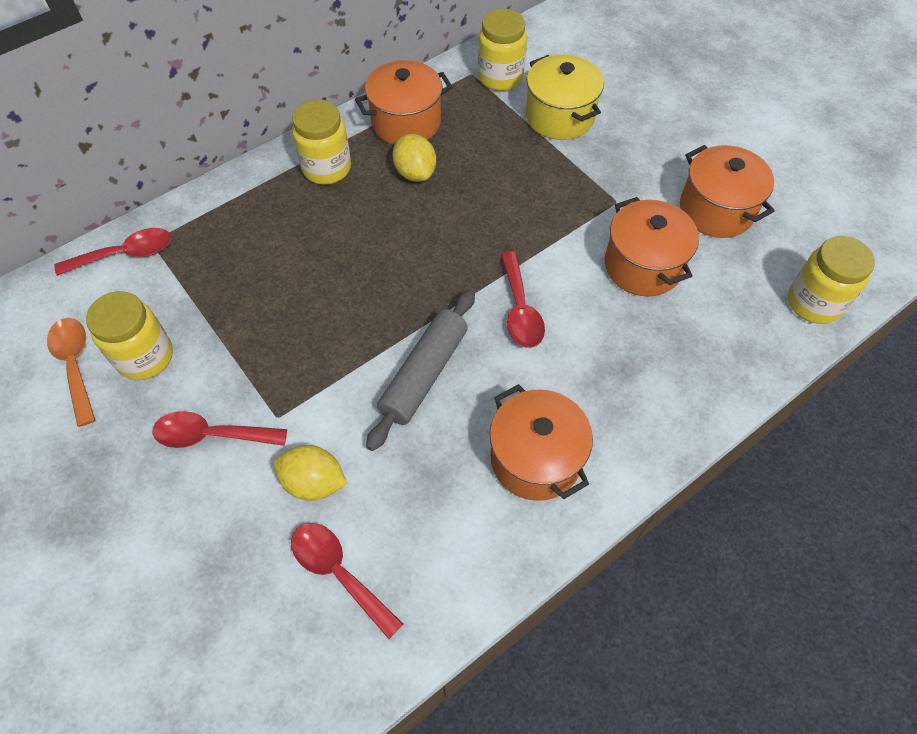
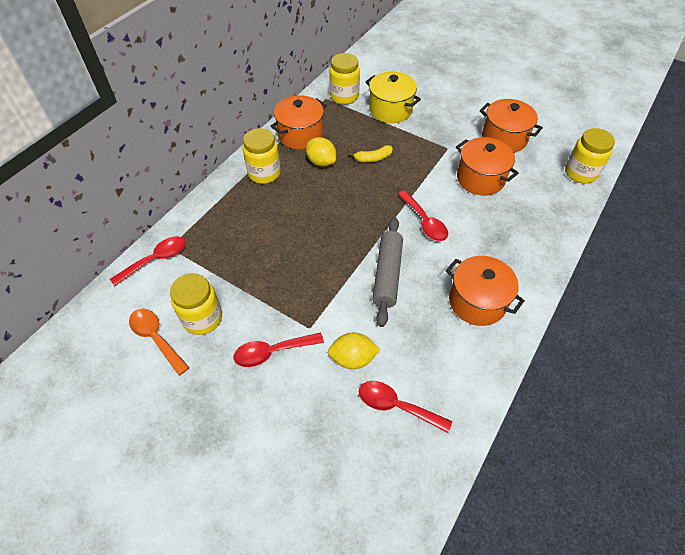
camera: 20 degrees left, 5 degrees down
none -> yellow banana [349,145,393,163]

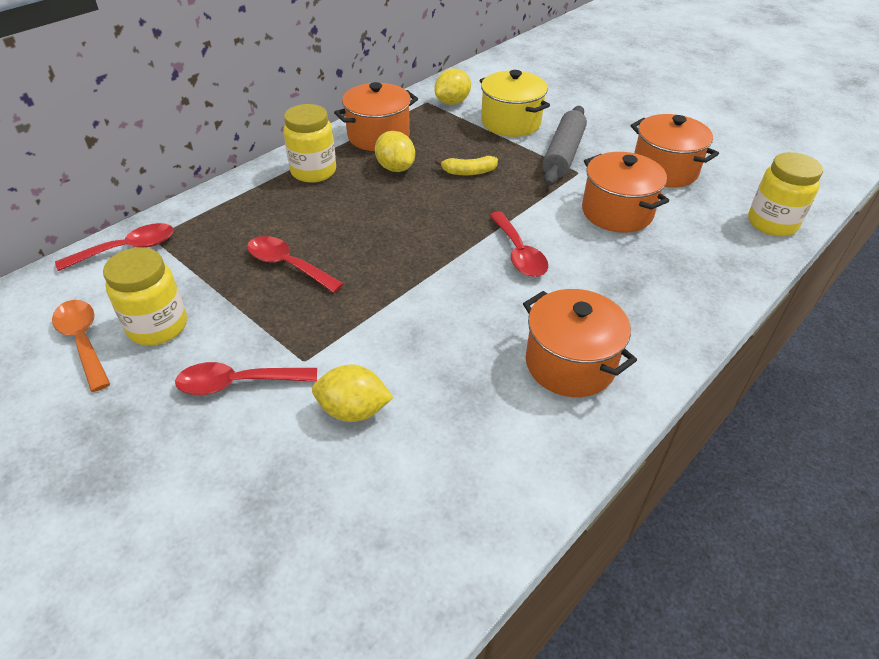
camera: 10 degrees right, 10 degrees down
yellow jar [329,53,360,104] -> yellow lemon [435,68,471,105]
red spoon [359,381,452,433] -> red spoon moved to [247,236,344,293]
grey rolling pin [372,217,403,327] -> grey rolling pin moved to [542,106,587,186]

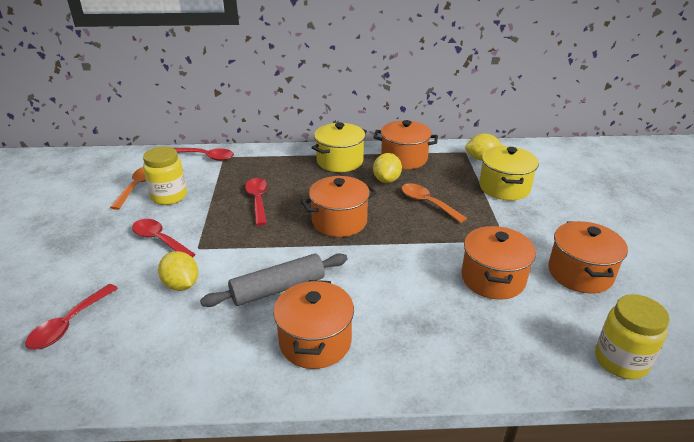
camera: 45 degrees right, 10 degrees down
yellow jar [283,104,336,183] -> yellow pot [311,123,367,172]
yellow banana [435,156,498,175] -> orange spoon [401,183,467,223]
red spoon [489,211,548,277] -> red spoon moved to [25,284,118,350]
grey rolling pin [542,106,587,186] -> grey rolling pin moved to [200,253,348,307]
none -> orange pot [301,176,377,237]

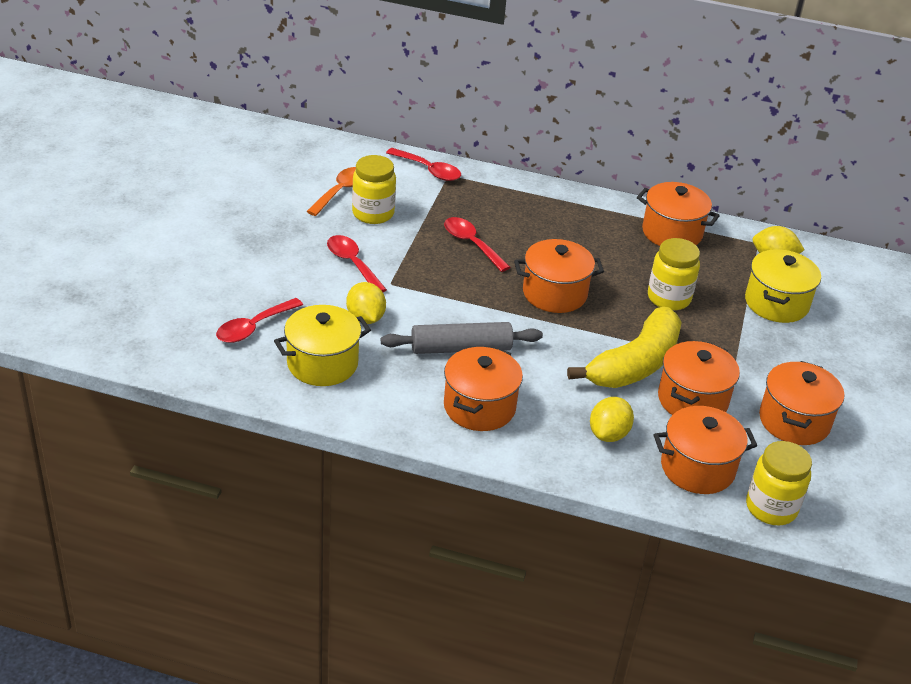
camera: 15 degrees right, 5 degrees up
red spoon [245,178,268,226] -> red spoon turned 45 degrees counterclockwise [444,217,510,272]
yellow pot [311,123,367,172] -> yellow pot moved to [274,305,371,386]
yellow lemon [373,153,402,183] -> yellow lemon moved to [590,397,634,442]
orange spoon [401,183,467,223] -> yellow jar [648,238,700,310]
none -> yellow banana [567,307,682,388]
none -> orange pot [654,406,757,494]

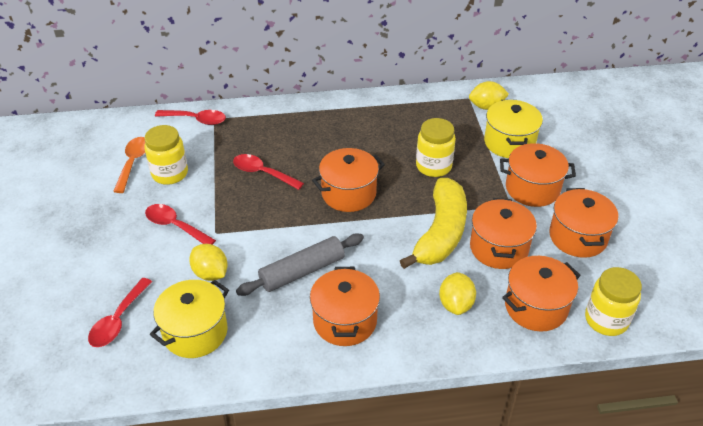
camera: 20 degrees left, 5 degrees up
orange pot [637,182,720,246] -> orange pot moved to [500,143,576,207]

